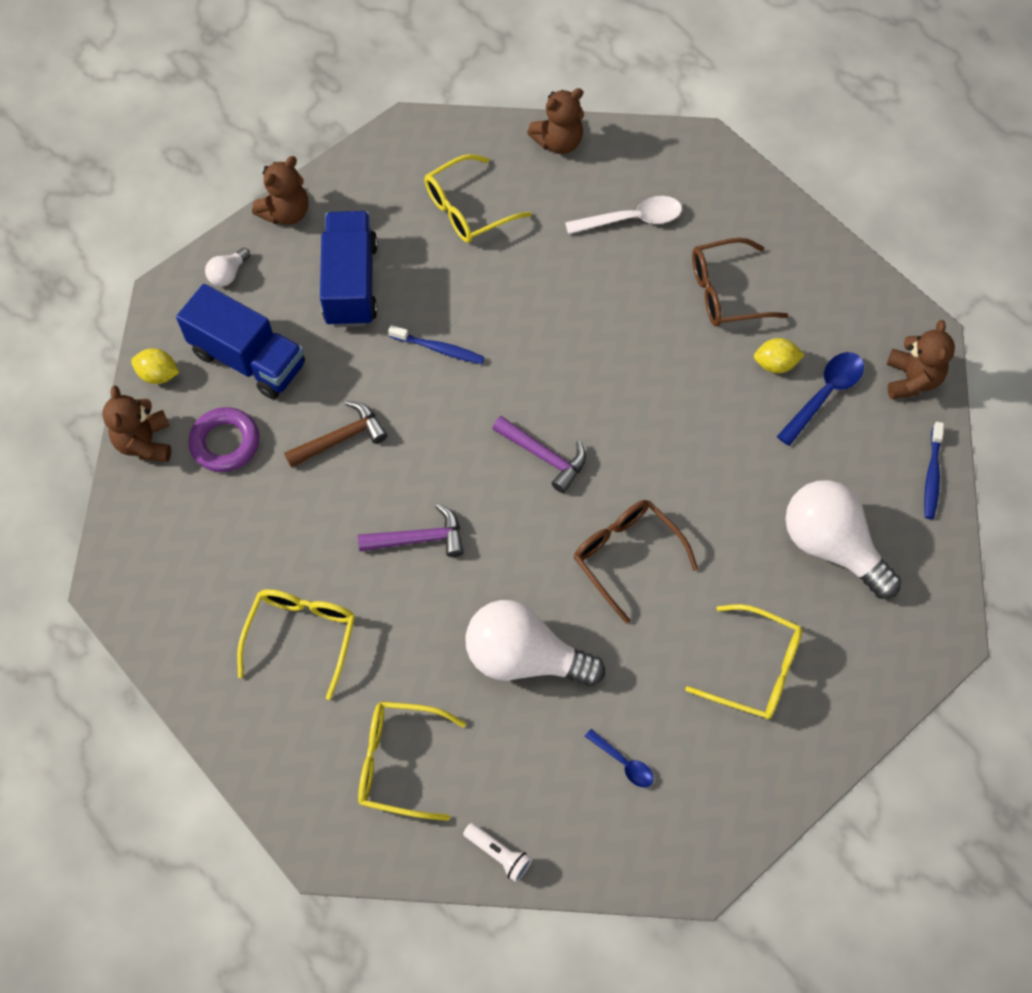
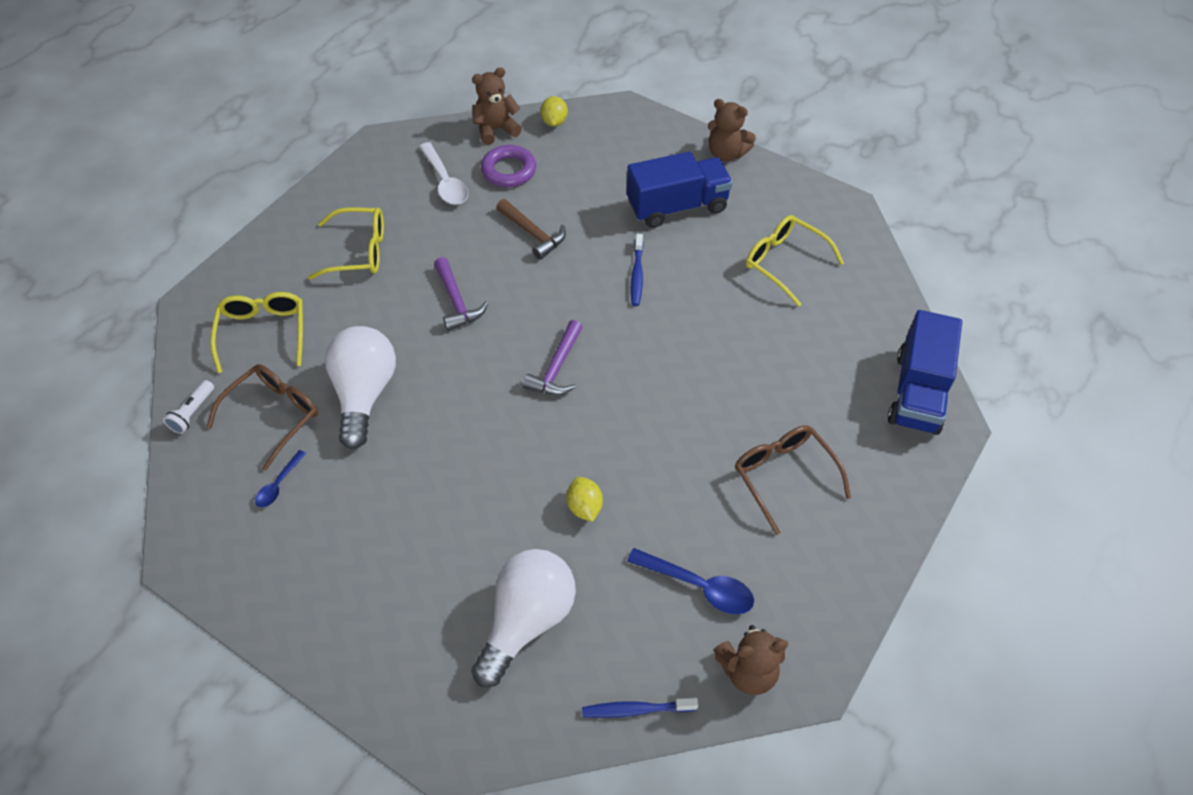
camera: 75 degrees right, 10 degrees down
blue truck [176,284,305,399] -> blue truck moved to [888,310,962,435]
white light bulb [205,248,250,287] -> none
brown teddy bear [527,88,584,154] -> none
white spoon [565,196,682,234] -> white spoon moved to [419,142,468,205]
brown glasses [574,500,698,624] -> brown glasses moved to [206,364,318,471]
yellow glasses [685,604,802,720] -> none
yellow lemon [754,338,805,373] -> yellow lemon moved to [566,477,603,522]

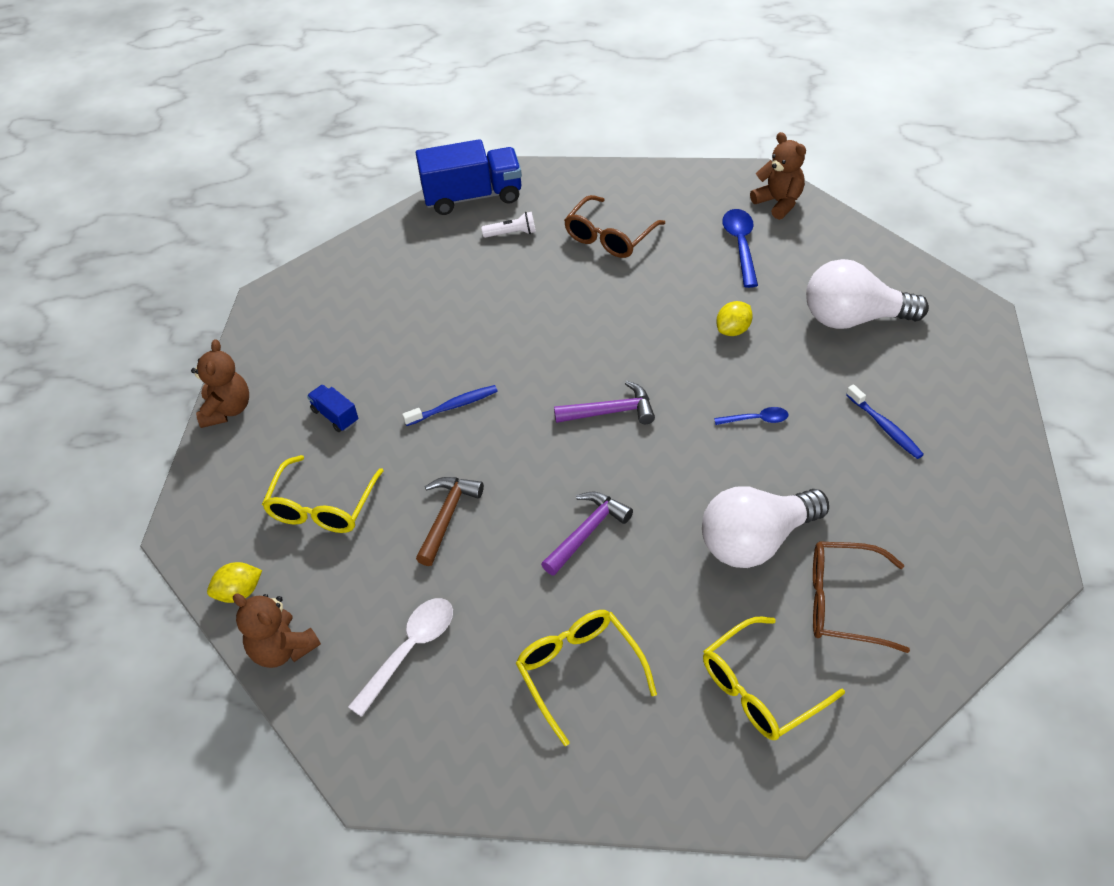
camera: 115 degrees left, 5 degrees down
white flashlight [163,380,214,434] -> white flashlight moved to [481,212,536,238]
blue spoon [255,450,306,508] -> blue spoon moved to [714,407,788,425]
purple ring [481,145,536,187] -> none
blue toothbrush [582,697,698,718] -> blue toothbrush moved to [846,384,924,459]
blue truck [627,151,733,228] -> blue truck [307,385,358,432], size x0.46
yellow glasses [746,215,844,307] -> yellow glasses moved to [262,455,383,533]

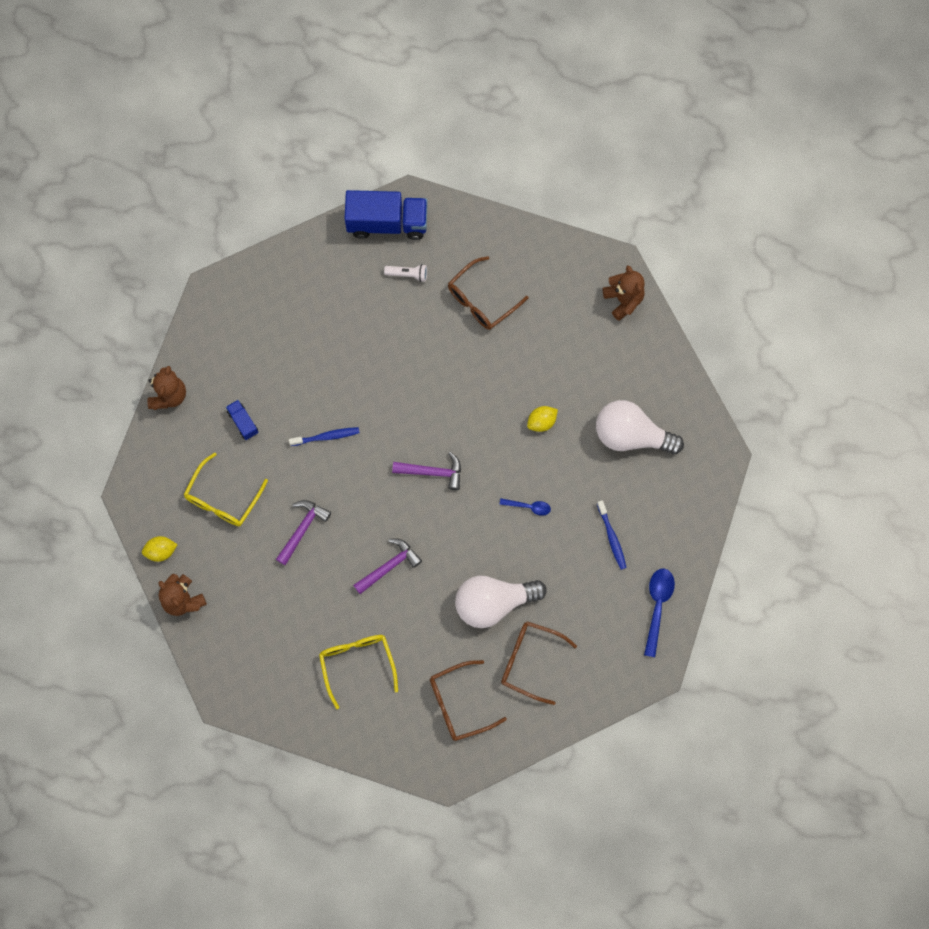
camera: 10 degrees right, 25 degrees up
white spoon [348,598,453,717] -> none
brown hammer [416,477,484,566] -> purple hammer [276,500,331,565]
yellow glasses [703,617,845,740] -> brown glasses [430,660,507,741]
blue spoon [722,209,758,288] -> blue spoon moved to [644,569,675,657]

